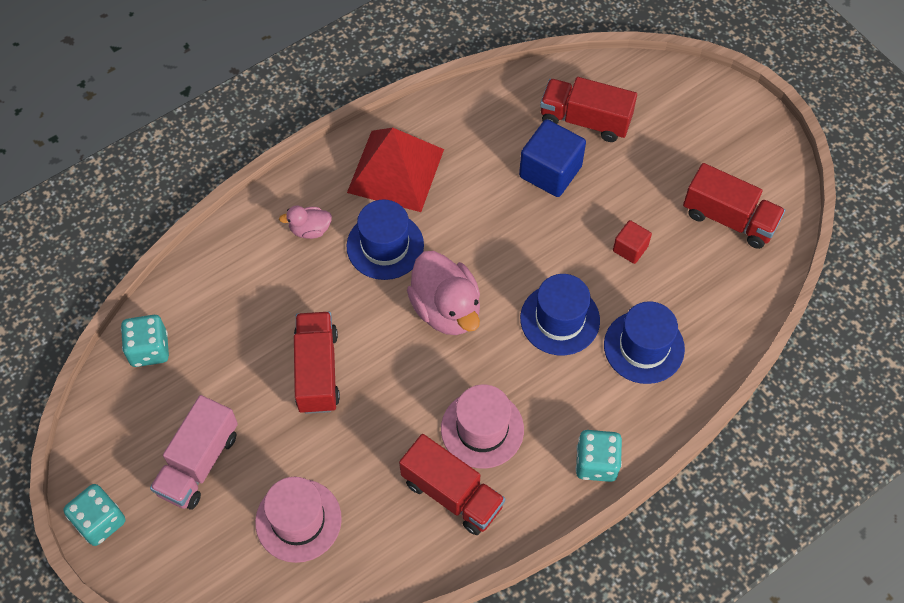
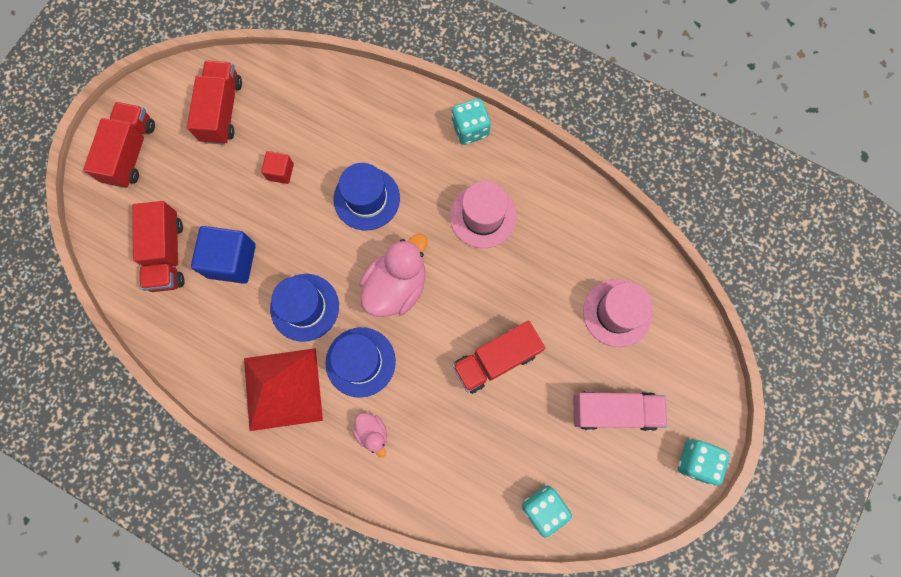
camera: 115 degrees left, 15 degrees up
red truck [399,434,505,535] -> red truck moved to [83,102,155,188]
blue hat [604,301,685,384] -> blue hat moved to [270,274,339,342]

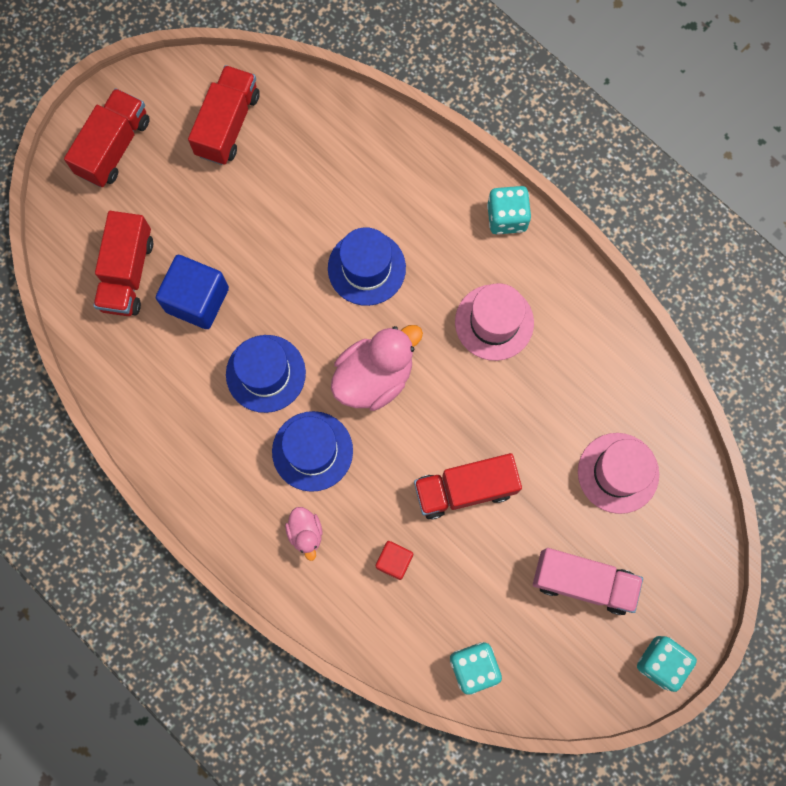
camera: 15 degrees right, 0 degrees up
red pyramid [244,348,323,431] -> none
red cube [261,151,294,184] -> red cube moved to [376,541,413,580]

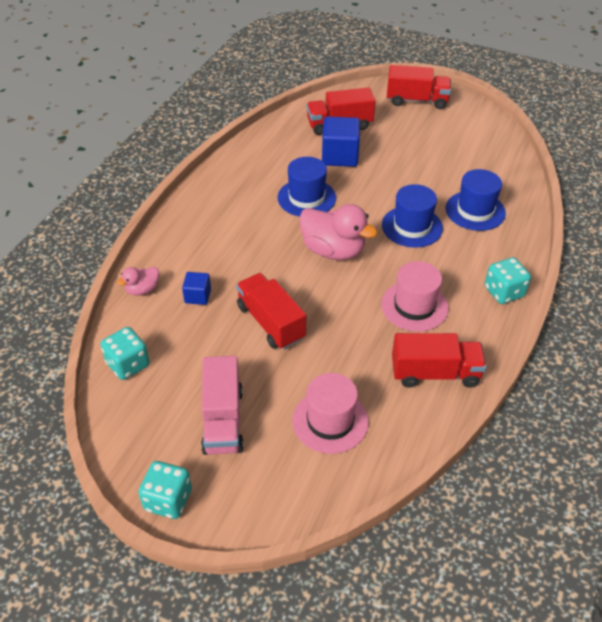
camera: 70 degrees right, 30 degrees down
red truck [188,65,260,165] -> red truck moved to [392,333,487,388]
blue hat [272,411,353,492] -> blue hat moved to [446,169,506,231]
pink duck [285,507,322,561] -> pink duck moved to [117,267,159,296]
red cube [376,541,413,580] -> blue cube [182,272,211,305]

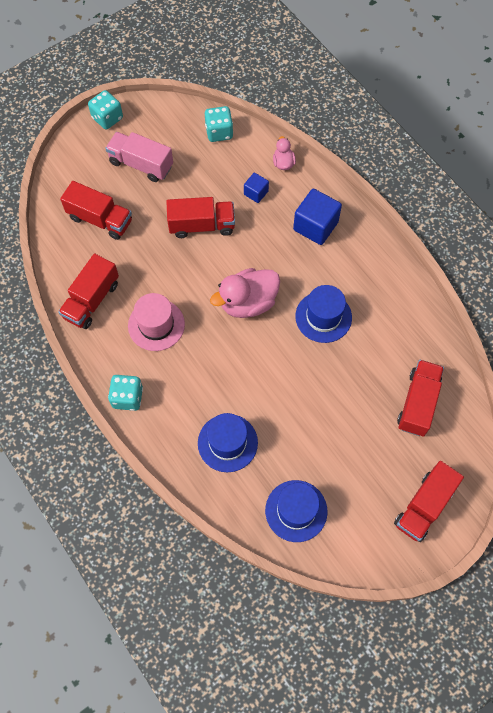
camera: 120 degrees right, 20 degrees up
pink hat [292,373,369,454] -> red truck [60,181,132,240]
blue cube [322,117,360,167] -> blue cube moved to [293,189,342,245]
blue hat [382,184,443,248] -> blue hat moved to [265,480,327,542]

